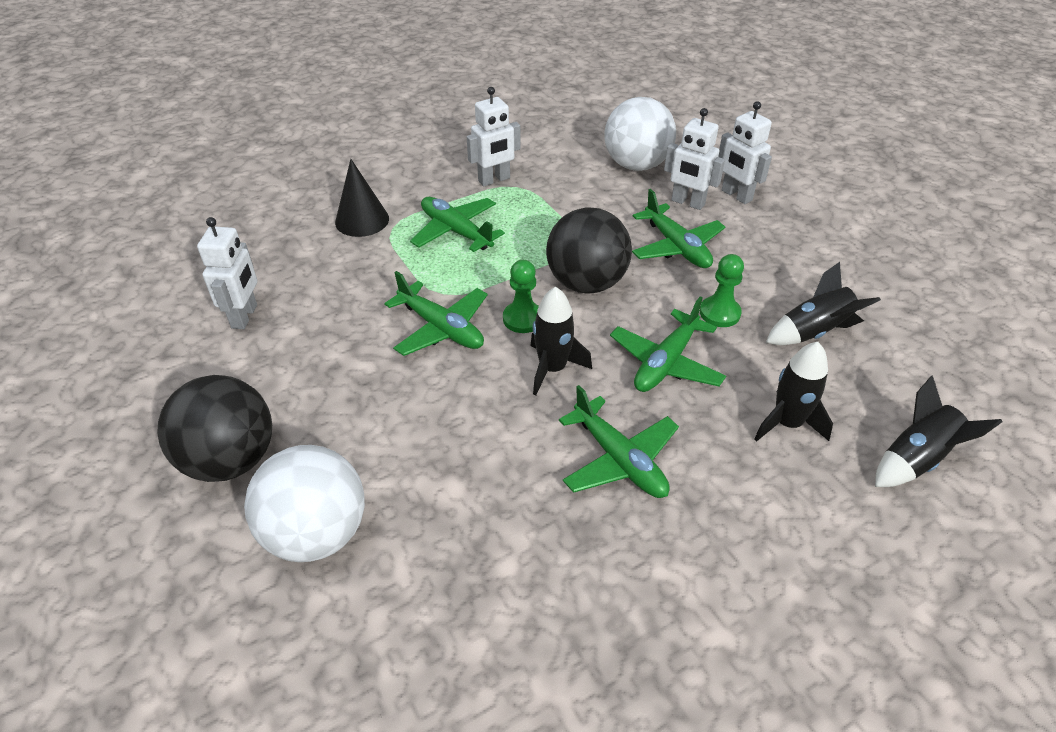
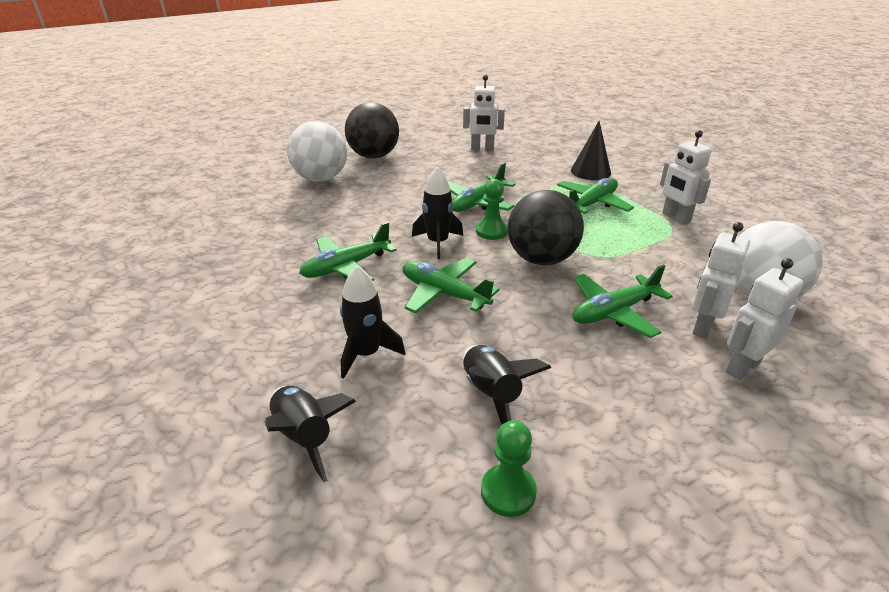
camera: 90 degrees right, 10 degrees down
green pawn [700,254,744,327] -> green pawn moved to [481,420,537,517]

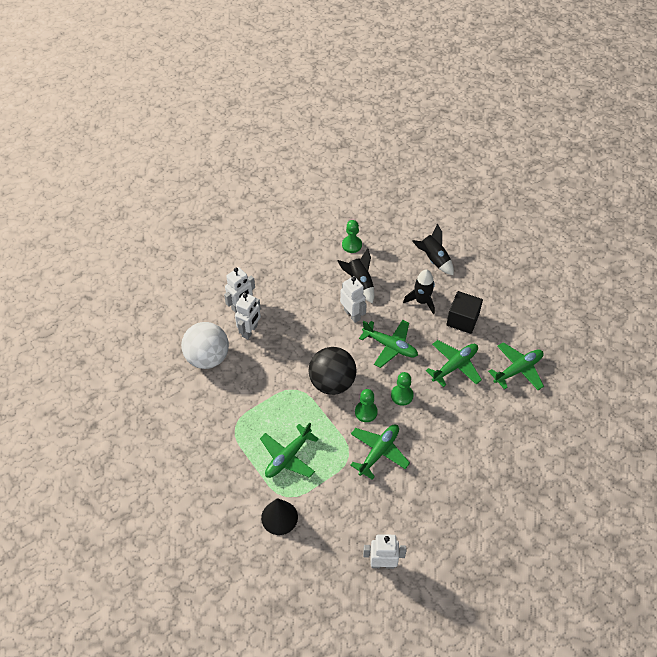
camera: 175 degrees right, 20 degrees up
white ball [287,121,347,182] -> none
black ball [345,102,399,158] -> none
black rocket [412,167,463,259] -> green pawn [391,372,414,406]
green plane [573,264,673,338] -> green plane moved to [488,342,544,390]
white robot [660,130,712,225] -> white robot moved to [340,276,367,323]
none -> black cube [446,291,483,334]

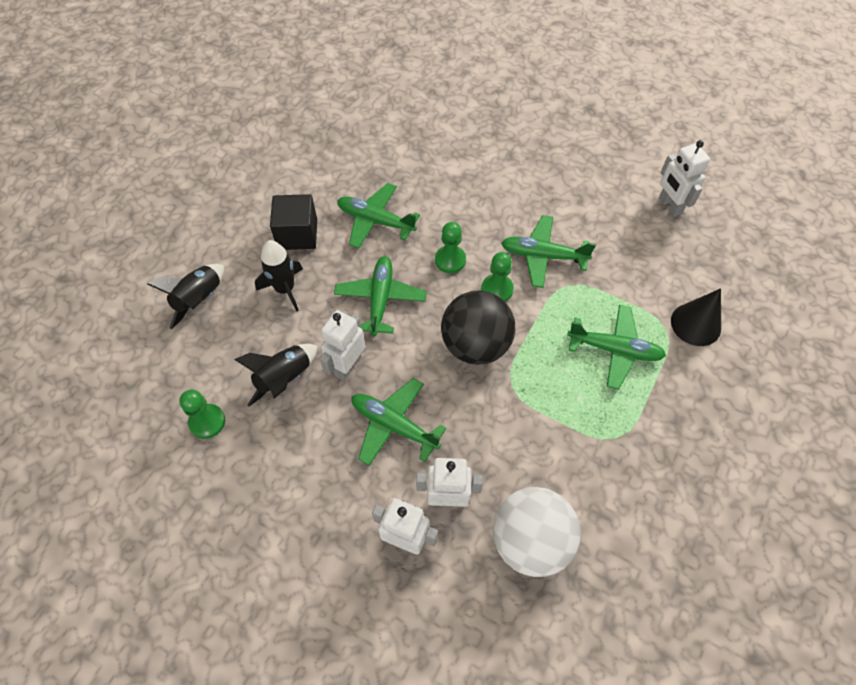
camera: 115 degrees left, 5 degrees up
green plane [488,342,544,390] -> green plane moved to [352,378,446,466]

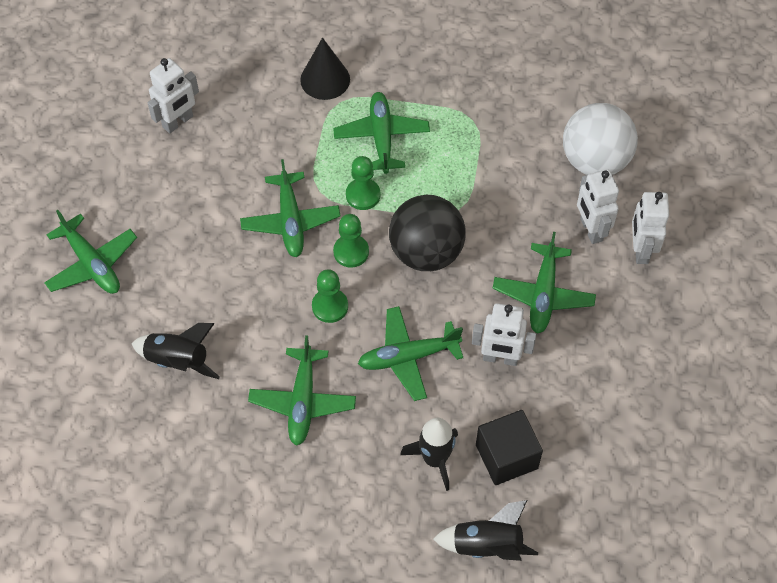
camera: 110 degrees left, 0 degrees up
green pawn [179,390,225,439] -> green pawn moved to [346,156,381,210]
black rocket [234,344,318,406] -> black rocket moved to [131,323,220,379]
black cube [270,194,317,250] -> black cube moved to [476,410,543,485]
none -> green plane [44,210,137,294]

